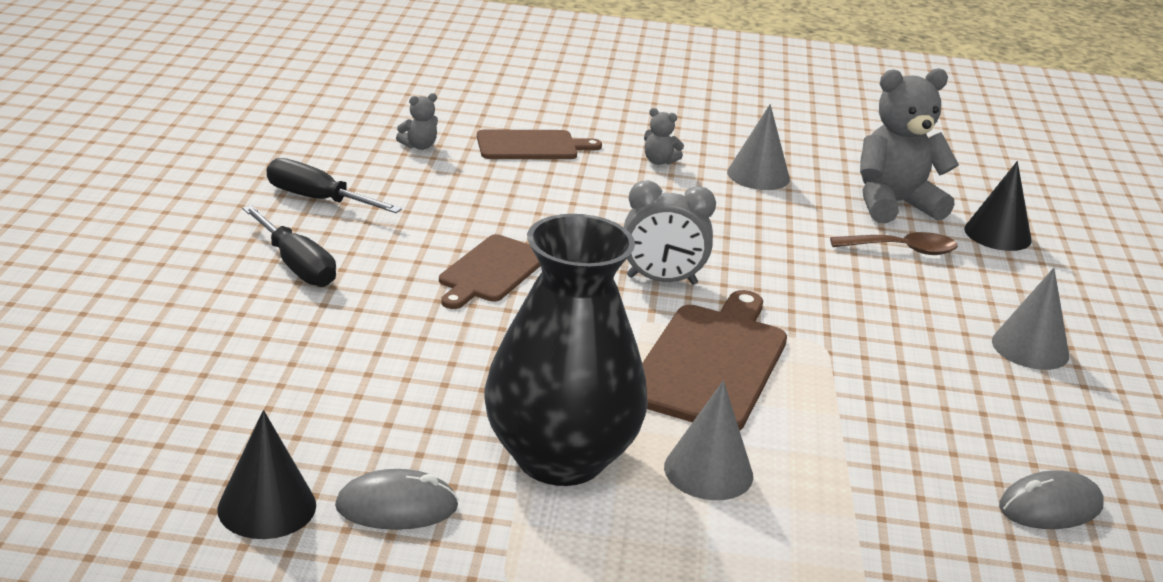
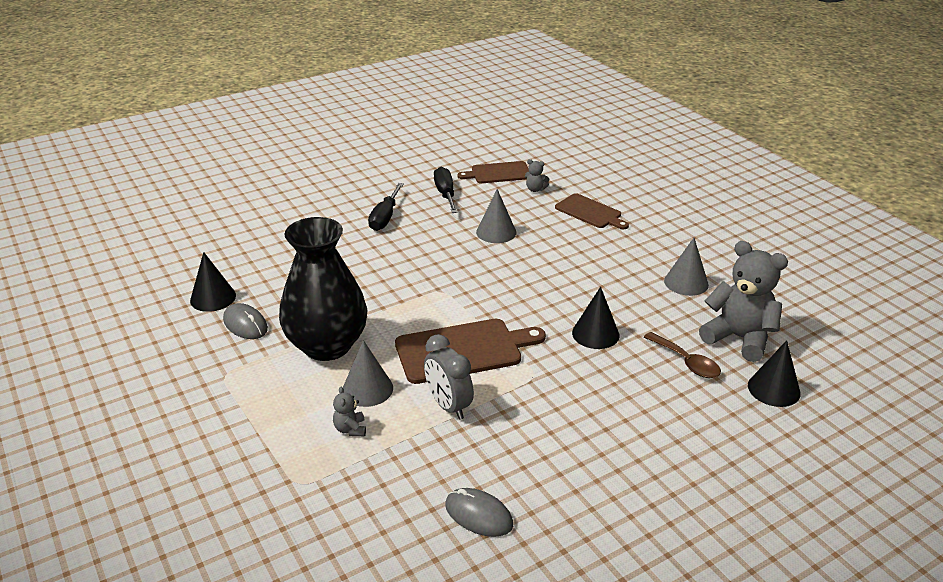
camera: 55 degrees right, 5 degrees up
brown cutting board [439,234,541,309] -> brown cutting board moved to [458,161,529,183]
grey clock [624,181,716,285] -> grey clock moved to [424,334,474,420]
grey teddy bear [644,108,684,165] -> grey teddy bear moved to [333,386,366,436]
grey cone [992,268,1069,370] -> grey cone moved to [476,189,516,243]
none -> black cone [572,287,620,349]

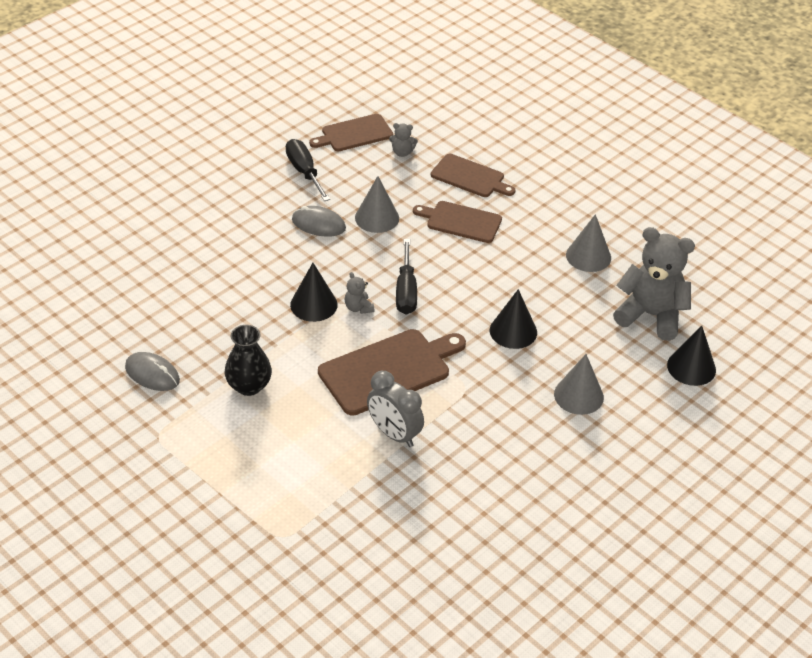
camera: 15 degrees left, 10 degrees up
black cone [190,252,236,312] -> black cone moved to [290,263,338,322]
black vase [279,217,367,361] -> black vase [225,325,272,396], size x0.53
grey teddy bear [333,386,366,436] -> grey teddy bear moved to [345,272,374,314]
grey cone [343,340,393,407] -> grey cone moved to [554,354,604,415]
black screwdriver [368,183,404,231] -> black screwdriver moved to [396,239,417,315]
grey mouse [445,488,513,537] -> grey mouse moved to [292,206,346,237]
brown spoon [644,332,721,378] -> none
none -> brown cutting board [413,201,502,243]

